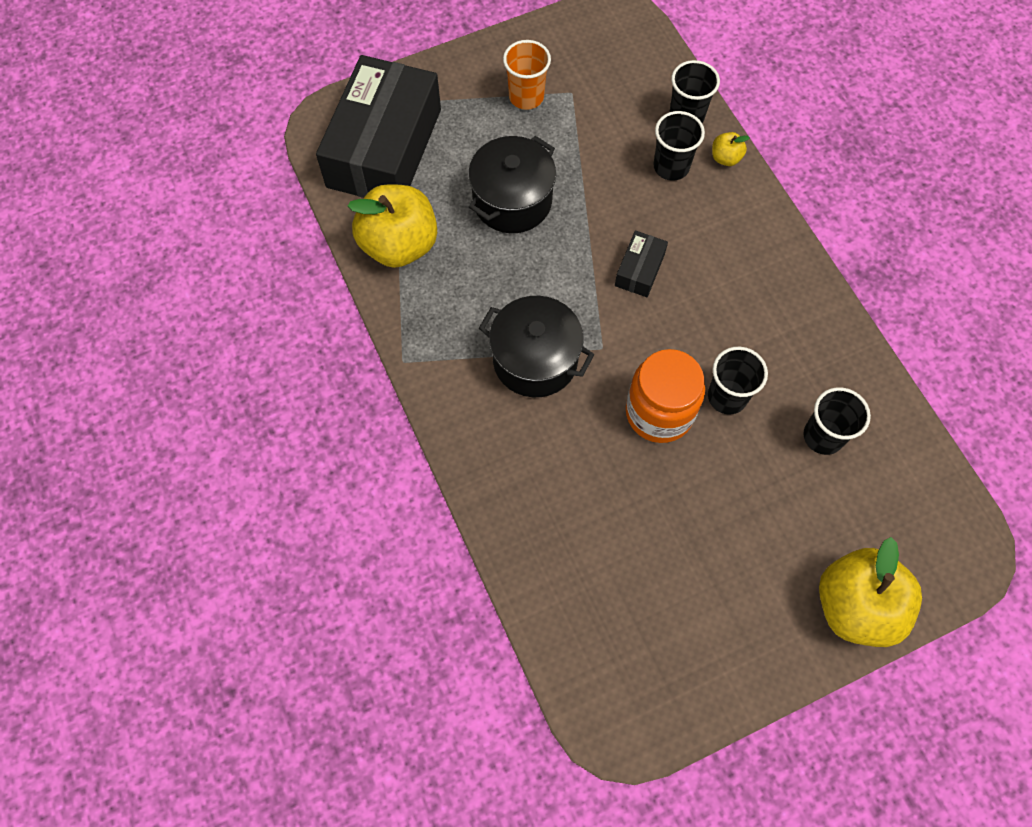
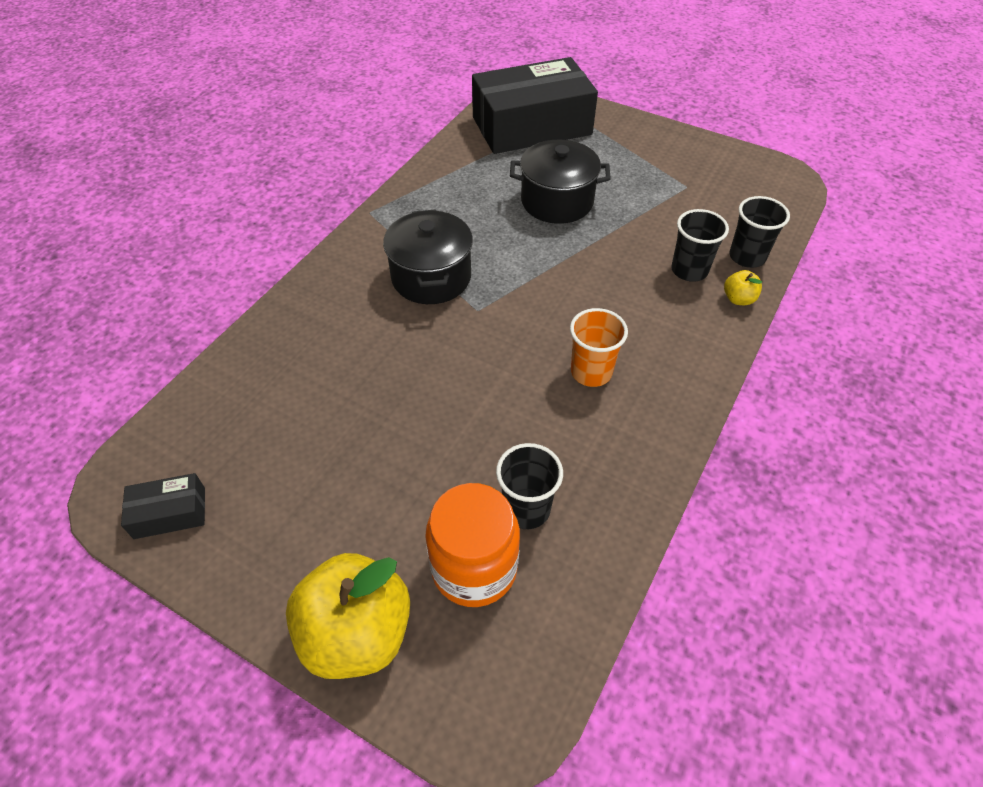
camera: 55 degrees right, 15 degrees down
yellow apple [347,184,437,268] -> none
orange cup [503,40,551,110] -> orange cup moved to [570,308,628,387]
black box [615,231,668,297] -> black box moved to [121,473,205,539]
orange jar [626,349,705,443] -> orange jar moved to [425,483,520,607]
black cup [708,347,768,414] -> none

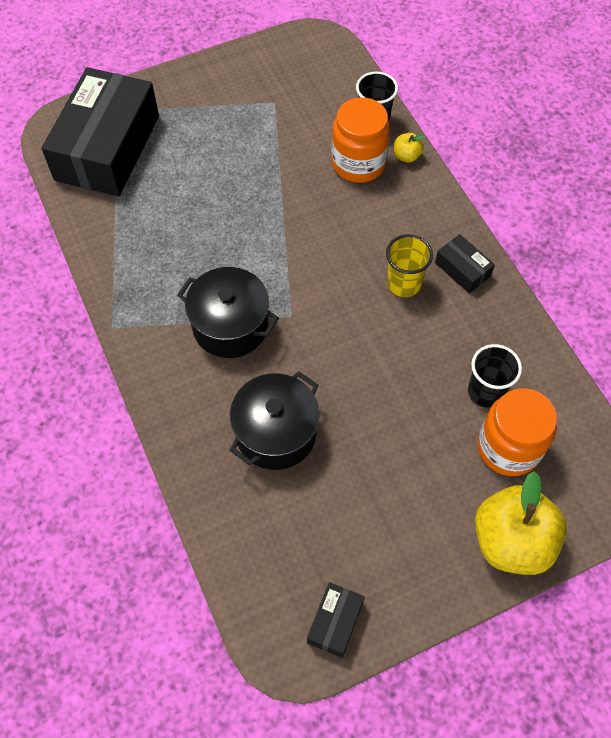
camera: 55 degrees left, 10 degrees up
black pot [510,140,611,224] -> black pot moved to [229,371,319,470]
orange cup [570,308,628,387] -> yellow cup [386,234,433,297]
black cup [671,209,729,282] -> orange jar [331,97,390,183]
none -> black box [435,234,495,293]

